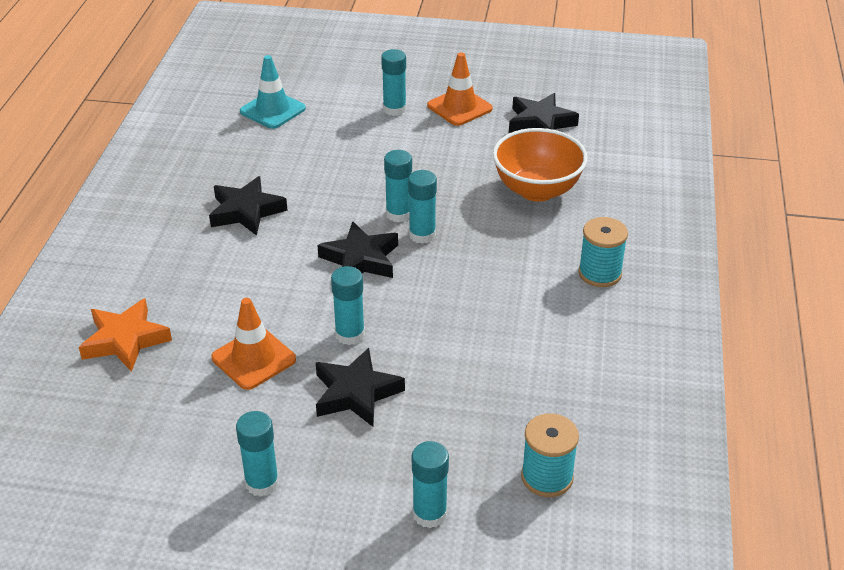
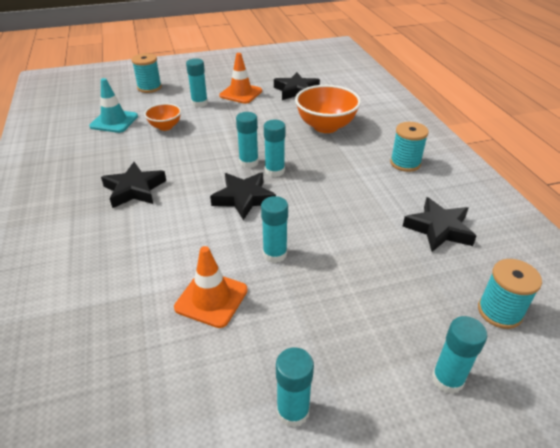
camera: 25 degrees left, 0 degrees up
orange star [79,298,172,372] -> none
black star [315,348,405,427] -> black star moved to [403,197,476,252]
none -> turquoise spool [131,53,162,93]
none -> orange bowl [144,103,181,131]

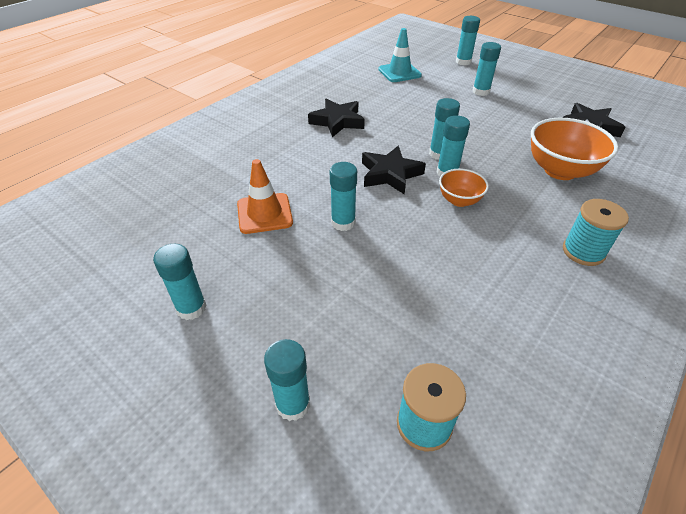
camera: 55 degrees right, 5 degrees up
turquoise spool [131,53,162,93] -> turquoise glue stick [456,16,480,65]
orange bowl [144,103,181,131] -> orange bowl moved to [439,168,489,207]
orange traffic cone [219,53,262,104] -> none
black star [403,197,476,252] -> none

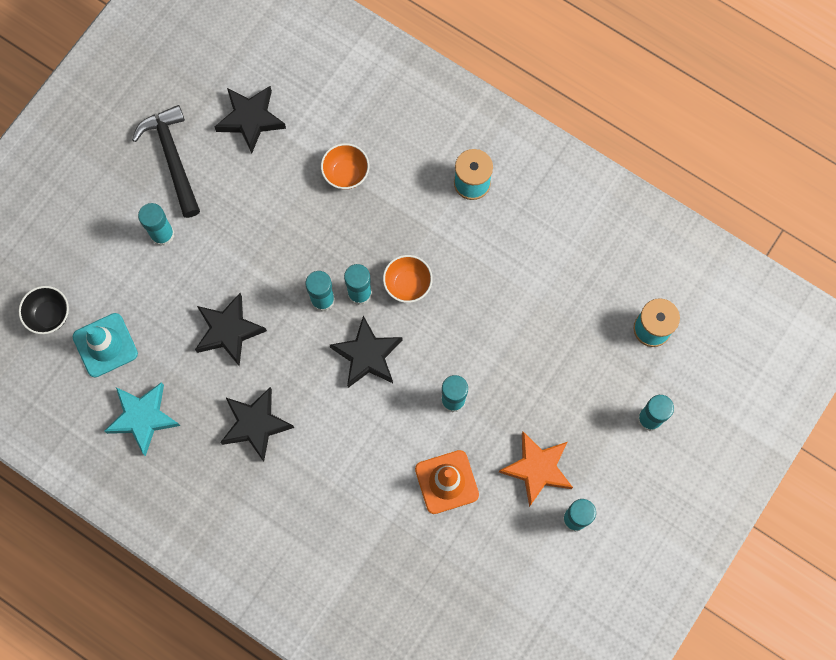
camera: 95 degrees left, 30 degrees up
turquoise glue stick [456,16,480,65] -> none
orange bowl [531,118,618,180] -> orange bowl [321,143,369,190], size x0.56
none -> black bowl [19,286,69,334]
none -> turquoise star [104,382,181,456]
none -> black hammer [132,105,200,218]
none -> black star [195,293,267,366]
none -> orange star [499,432,573,507]

